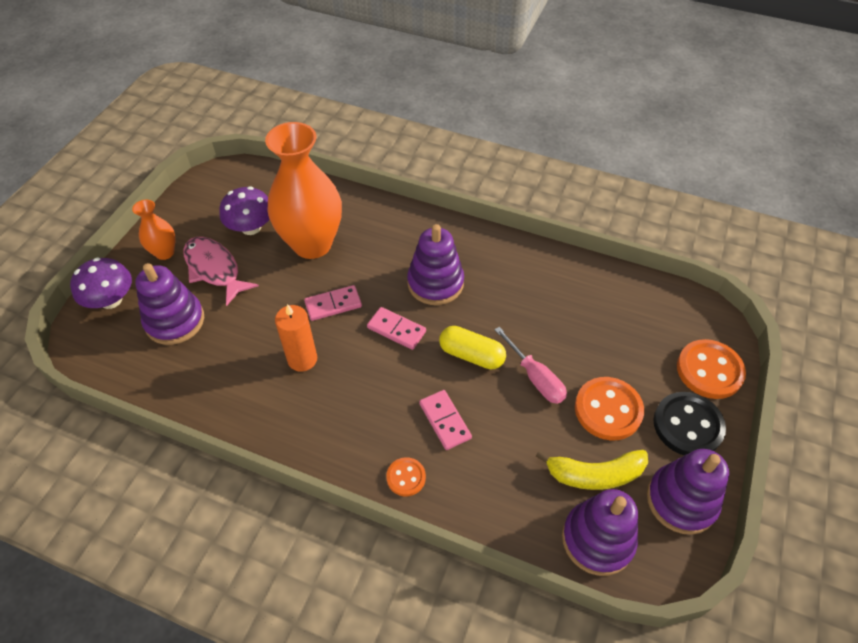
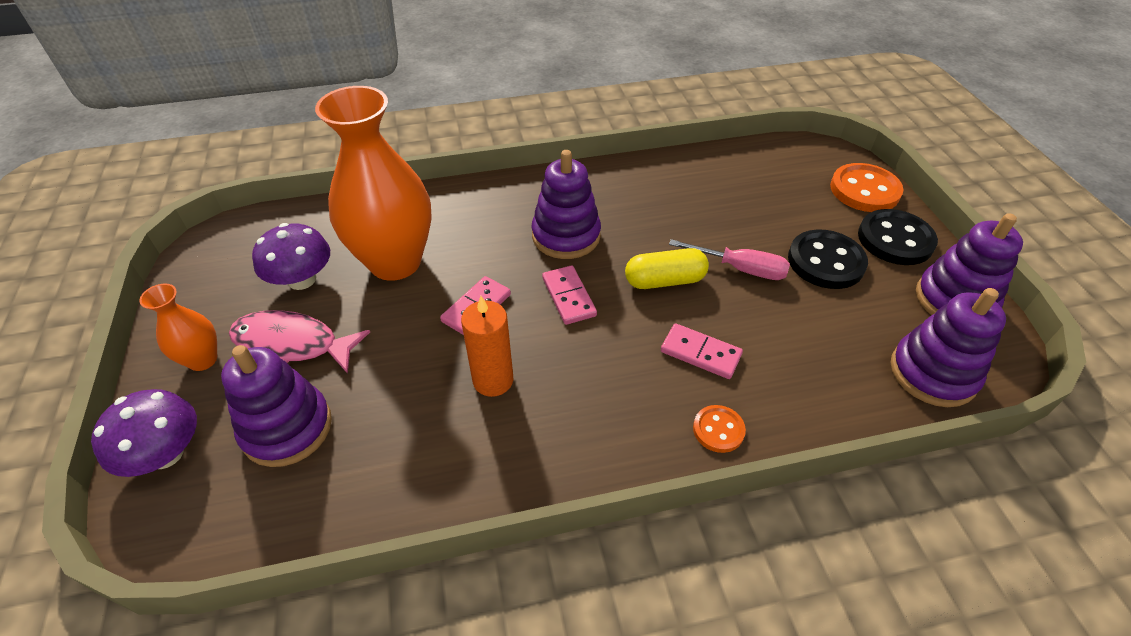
camera: 35 degrees left, 5 degrees down
pink domino [367,307,426,350] -> pink domino turned 75 degrees clockwise [542,265,597,325]
yellow banana [536,450,648,490] -> none
orange button [575,377,644,440] -> black button [788,230,868,289]

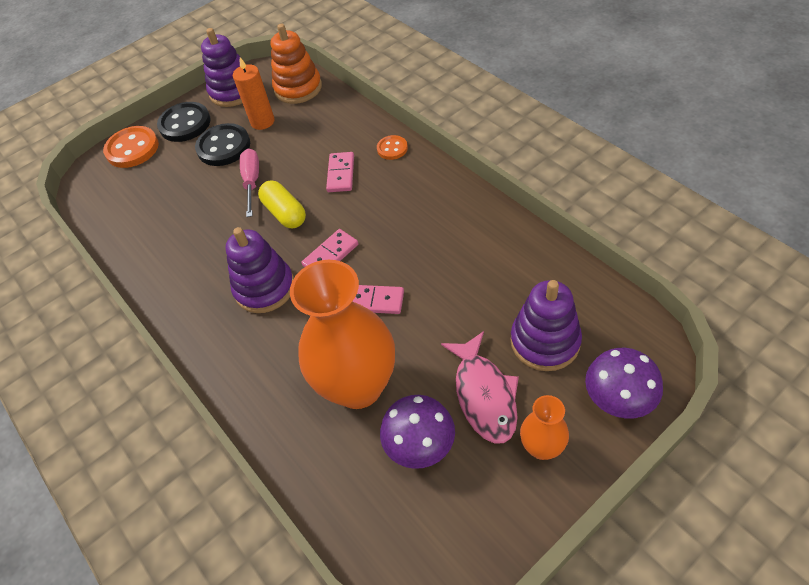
camera: 110 degrees left, 5 degrees up
orange candle [461,296,513,397] -> orange candle moved to [233,57,275,130]
purple stacking toy [891,288,1006,407] -> orange stacking toy [271,24,322,104]

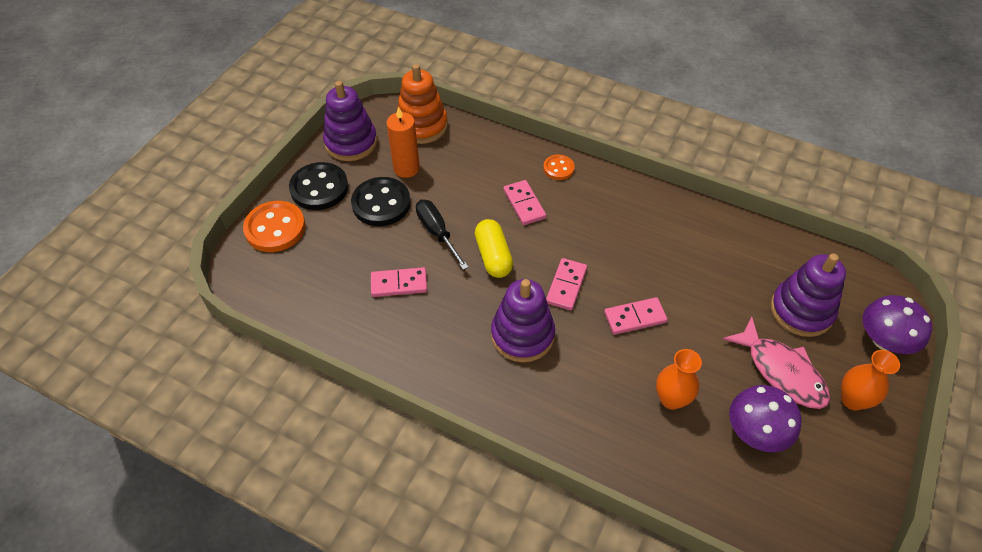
camera: 30 degrees left, 0 degrees up
pink screwdriver [240,149,259,217] -> black screwdriver [416,200,469,270]
yellow capsule [258,180,306,229] -> yellow capsule turned 45 degrees clockwise [475,219,513,278]
orange vase [290,260,395,409] -> orange vase [656,349,702,410], size x0.47
none -> pink domino [371,267,427,297]

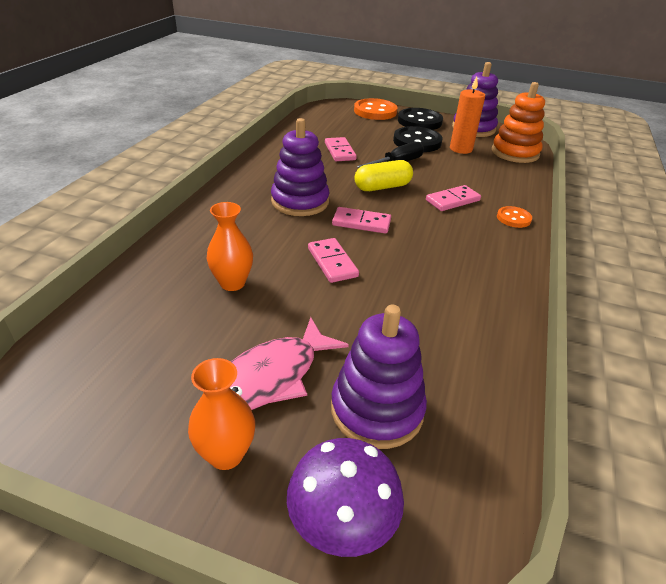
camera: 80 degrees right, 15 degrees down
purple mushroom [729,385,801,452] -> none

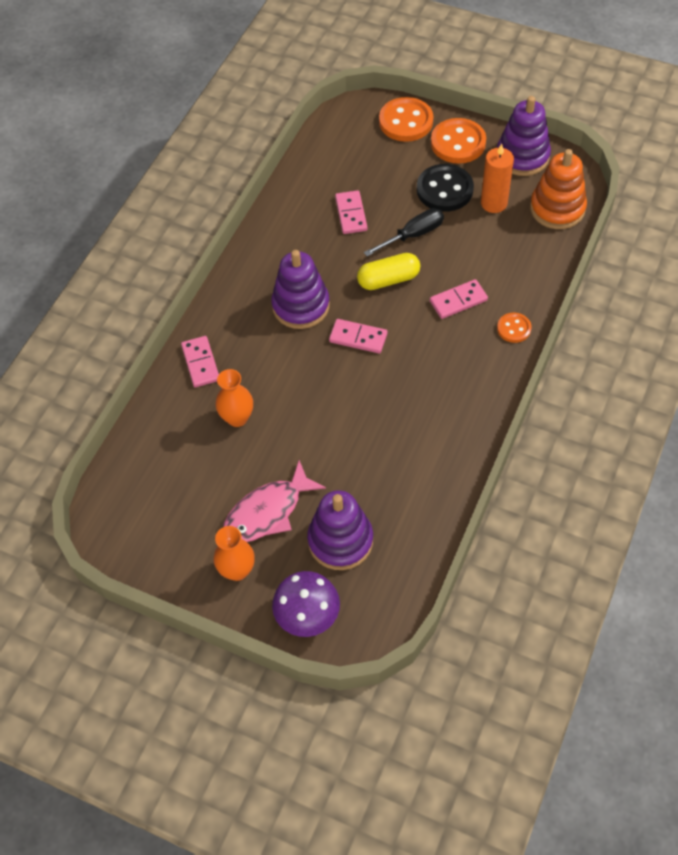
camera: 10 degrees right, 20 degrees up
pink domino [308,238,359,283] -> pink domino moved to [181,336,219,387]
black button [398,108,443,130] -> orange button [431,118,486,164]

